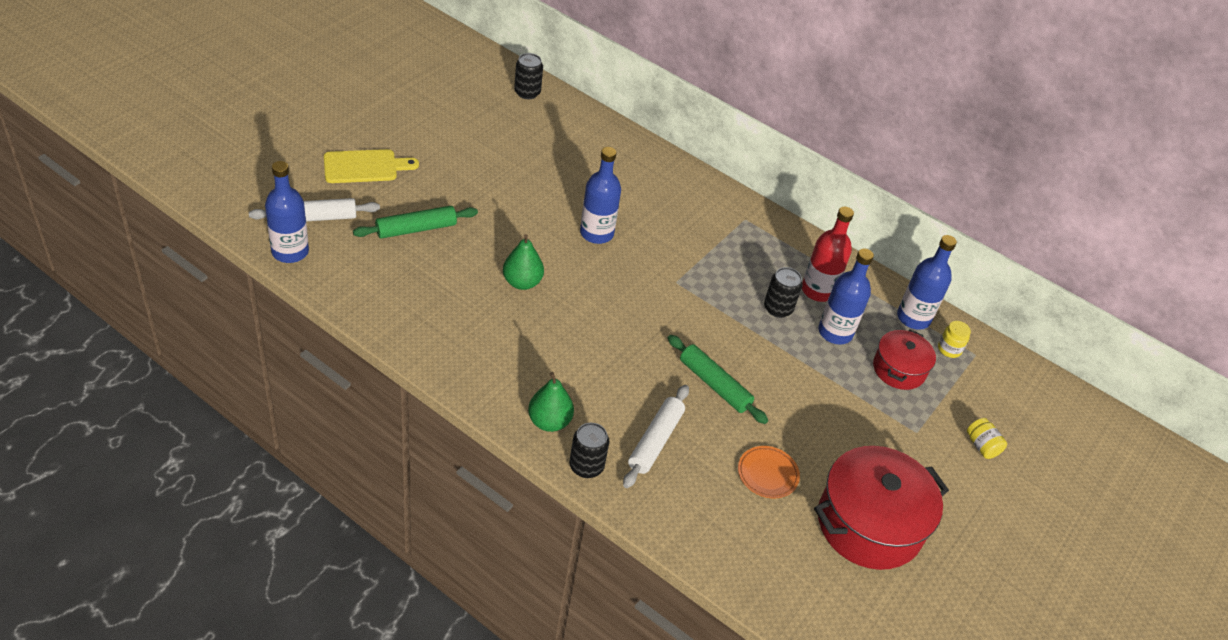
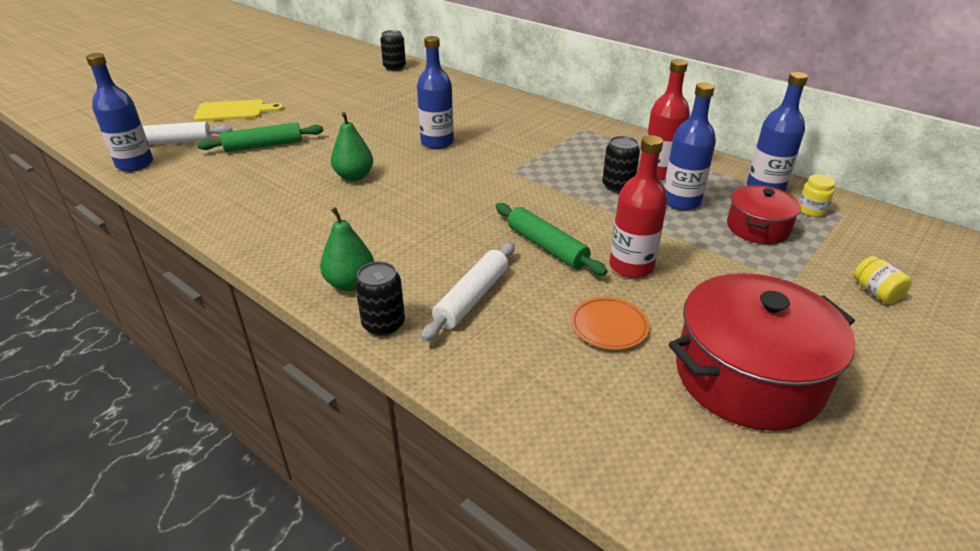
camera: 10 degrees right, 10 degrees down
none -> red bottle [609,135,667,278]

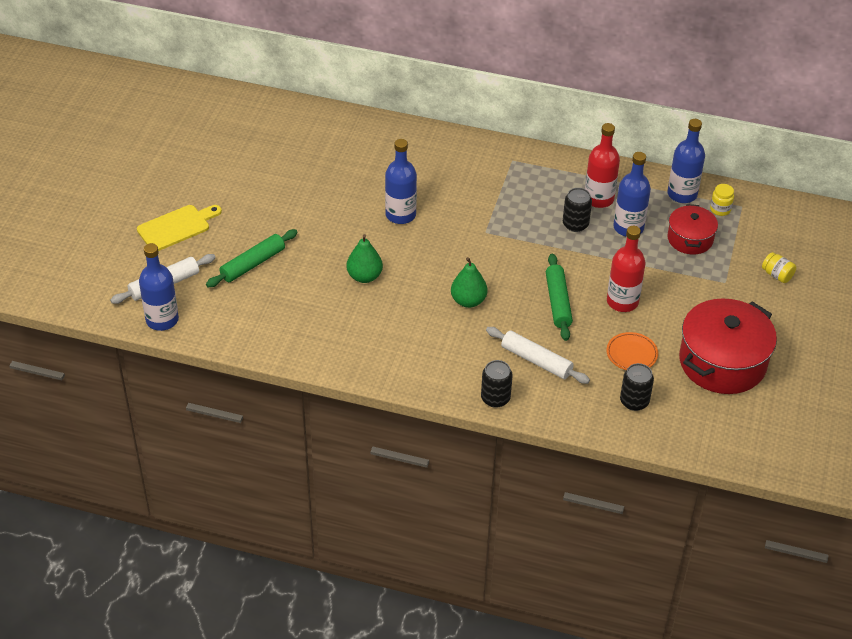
camera: 25 degrees left, 10 degrees up
green pear [320,207,374,291] -> green pear moved to [451,257,488,308]
black can [380,30,406,71] -> black can moved to [620,363,654,411]
white rolling pin [421,242,515,342] -> white rolling pin turned 60 degrees counterclockwise [486,327,590,384]
green rolling pin [496,203,608,275] -> green rolling pin turned 60 degrees clockwise [546,254,573,341]

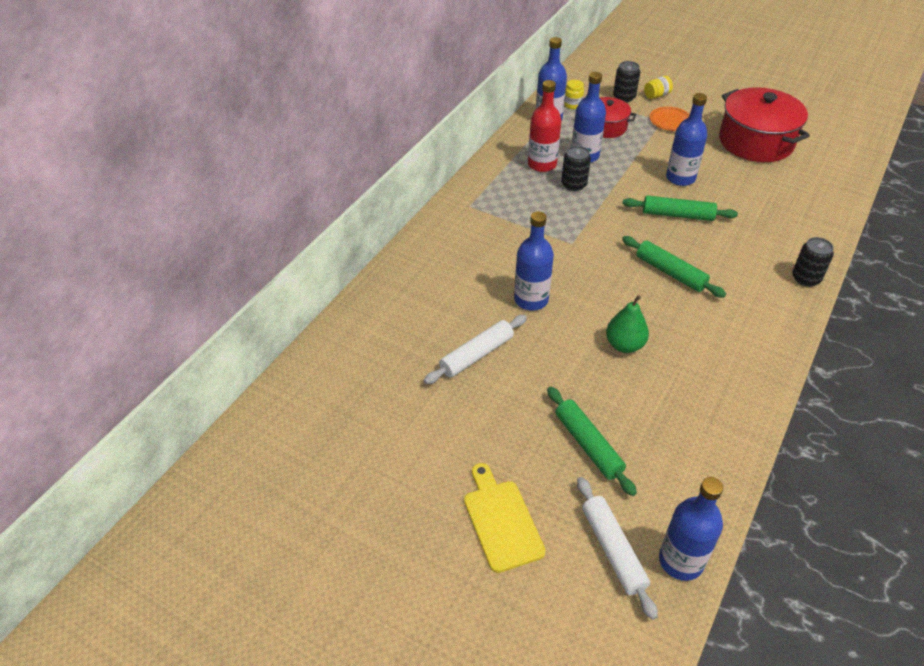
camera: 75 degrees left, 0 degrees up
green pear [451,257,488,308] -> green rolling pin [622,236,726,298]
white rolling pin [486,327,590,384] -> white rolling pin moved to [424,315,527,384]
orange plate [606,332,658,370] -> orange plate moved to [650,107,690,131]
red bottle [607,226,646,312] -> blue bottle [666,93,707,186]
black can [620,363,654,411] -> black can moved to [613,61,640,102]

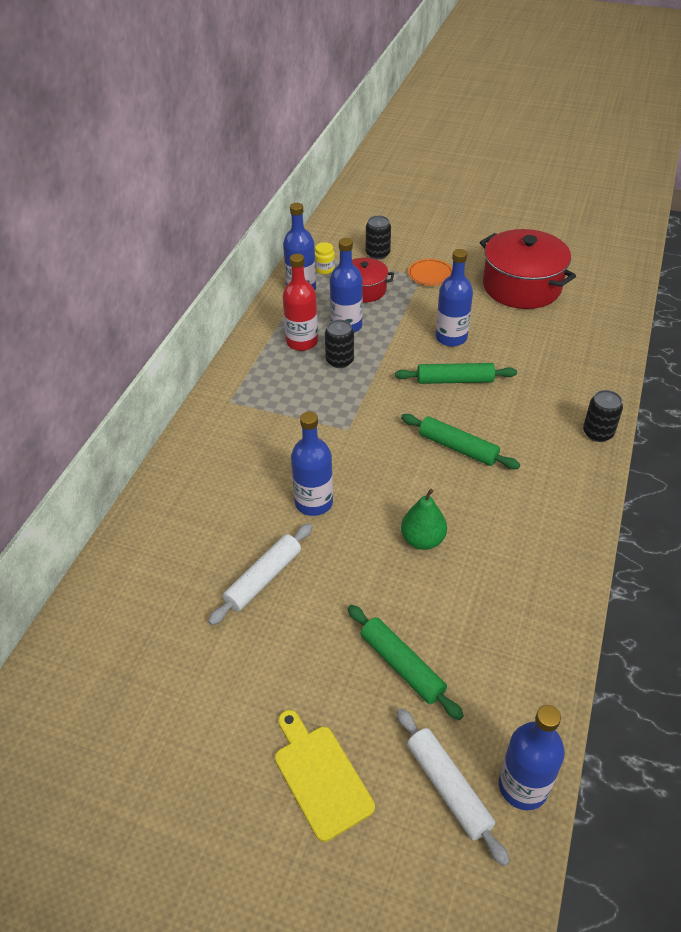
camera: 10 degrees left, 0 degrees up
yellow jar [644,76,673,99] -> none

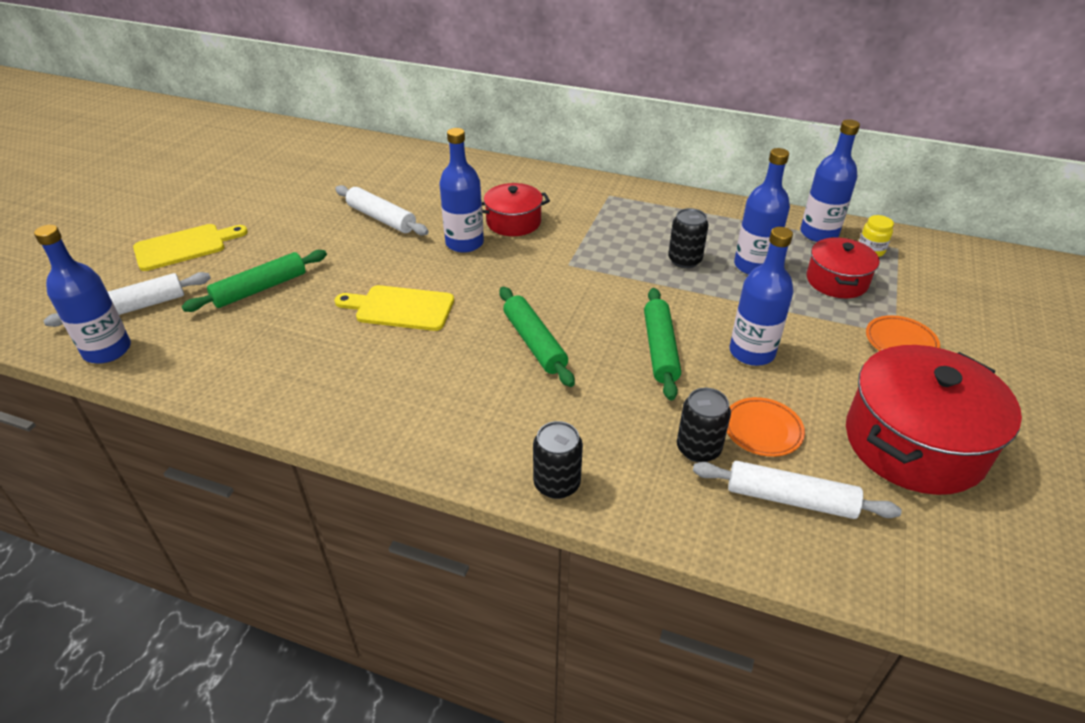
camera: 90 degrees right, 5 degrees down
red bottle [282,254,318,351] -> none
black can [366,215,391,260] -> black can moved to [677,388,731,463]
green rolling pin [401,414,520,469] -> green rolling pin turned 60 degrees counterclockwise [499,287,575,387]
green pear [401,488,447,550] -> yellow cutting board [334,285,454,331]
none -> red pot [482,183,550,236]
none -> white rolling pin [693,461,902,519]
none -> orange plate [727,397,805,457]

